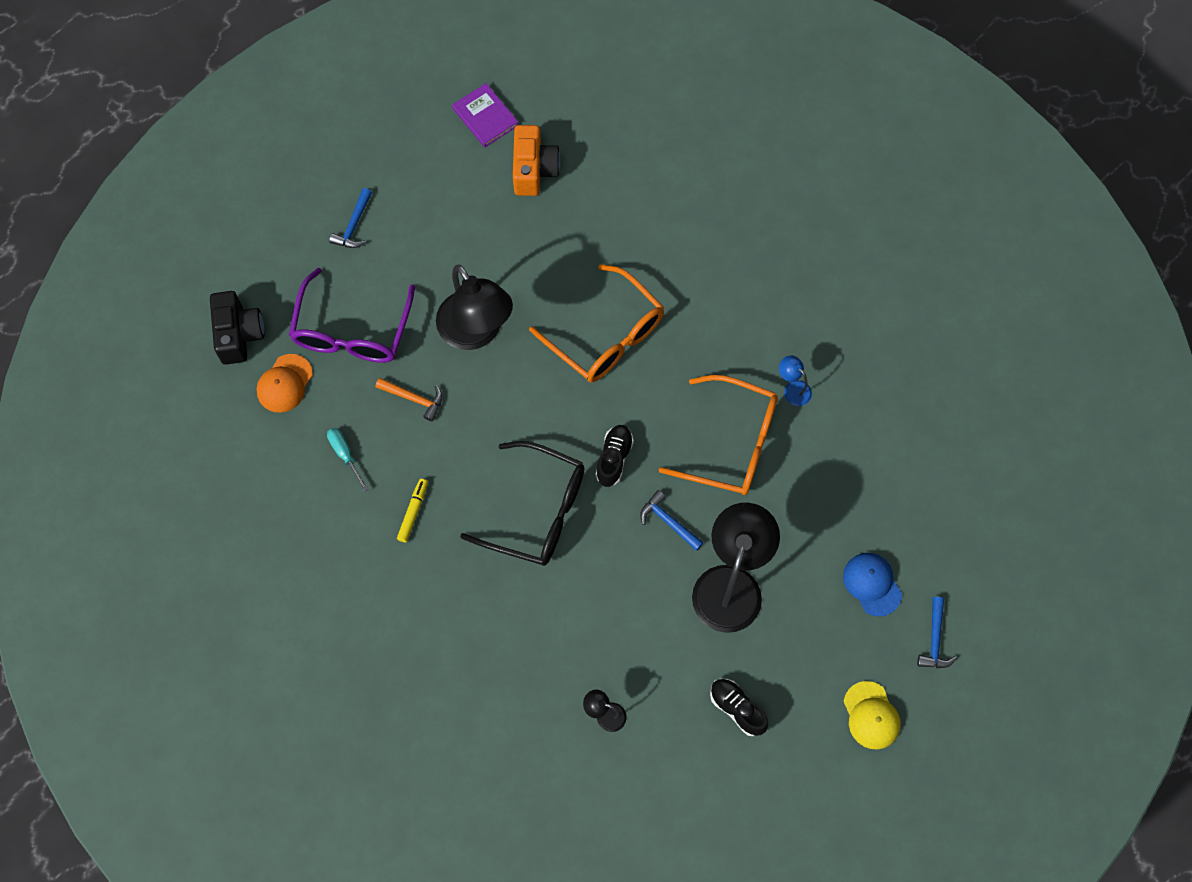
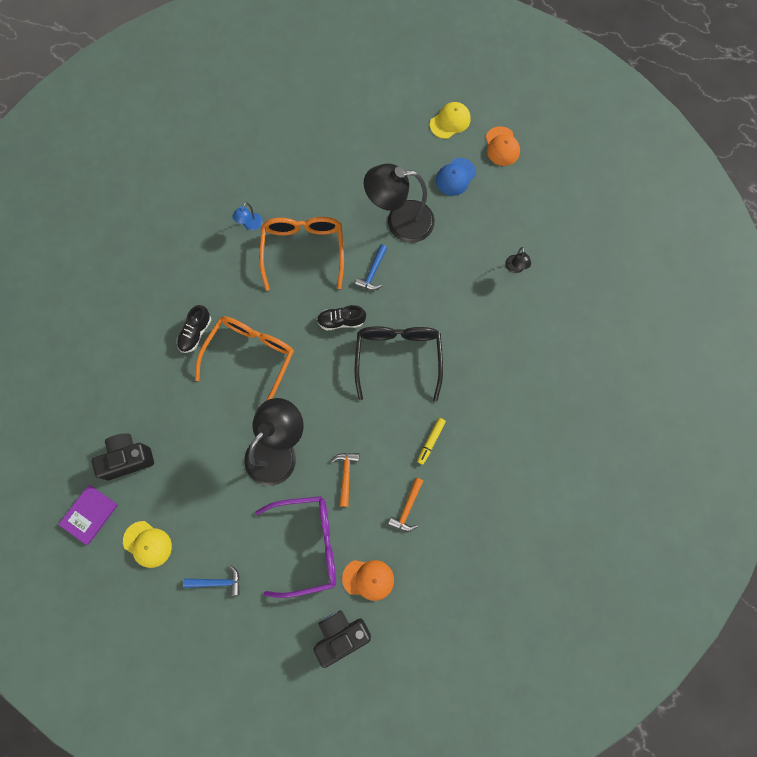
camera: 110 degrees left, 5 degrees up
turquoise screwdriver [327,428,369,492] -> orange hammer [388,477,423,531]
yellow marker [397,479,428,542] -> yellow marker turned 60 degrees counterclockwise [417,418,446,465]
orange camera [513,125,560,196] -> black camera [92,433,154,480]
black shoe [710,679,769,736] -> black shoe moved to [177,305,211,353]
blue cap [843,553,902,616] -> blue cap moved to [436,158,476,196]
blue hammer [917,597,957,668] -> none
none -> yellow cap [123,521,172,568]
none -> orange cap [486,126,520,166]

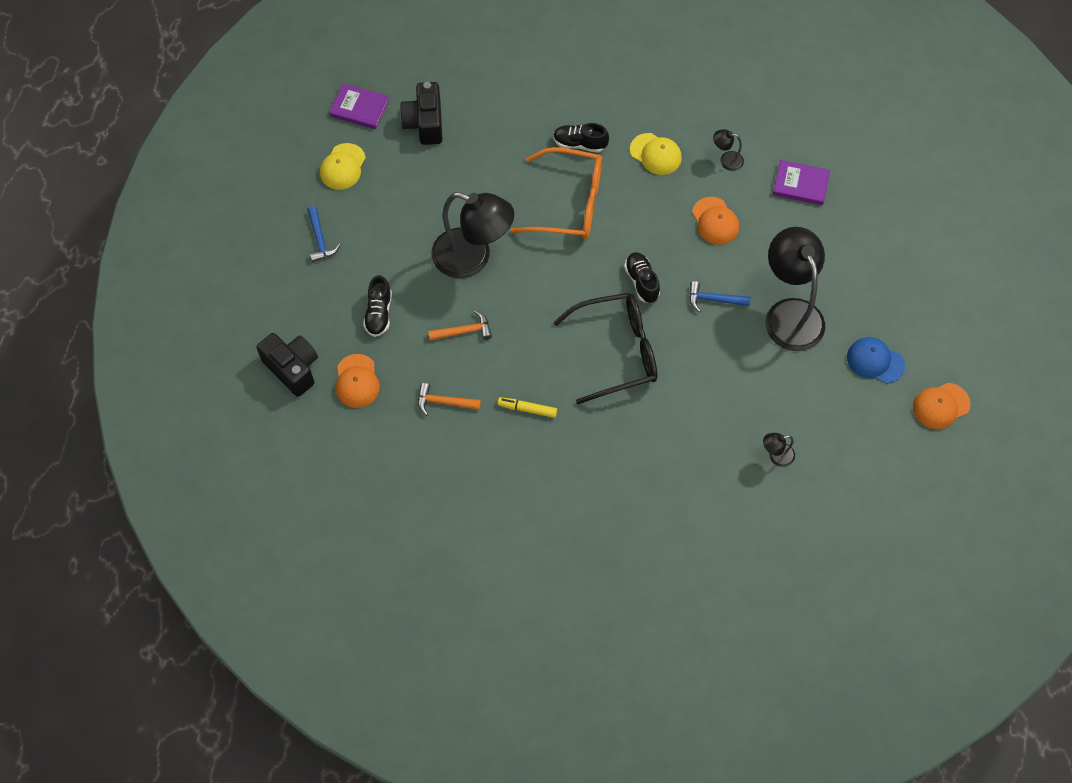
camera: 75 degrees right, 10 degrees down
black camera [92,433,154,480] -> black camera turned 150 degrees counterclockwise [400,82,443,145]
blue lamp [233,203,263,230] -> black lamp [713,129,744,171]
purple glasses [255,496,336,598] -> black shoe [363,275,392,337]
orange glasses [259,217,344,291] -> orange cap [692,197,739,245]
yellow cap [430,102,471,139] -> yellow cap moved to [630,133,682,175]
none -> purple book [773,160,830,205]

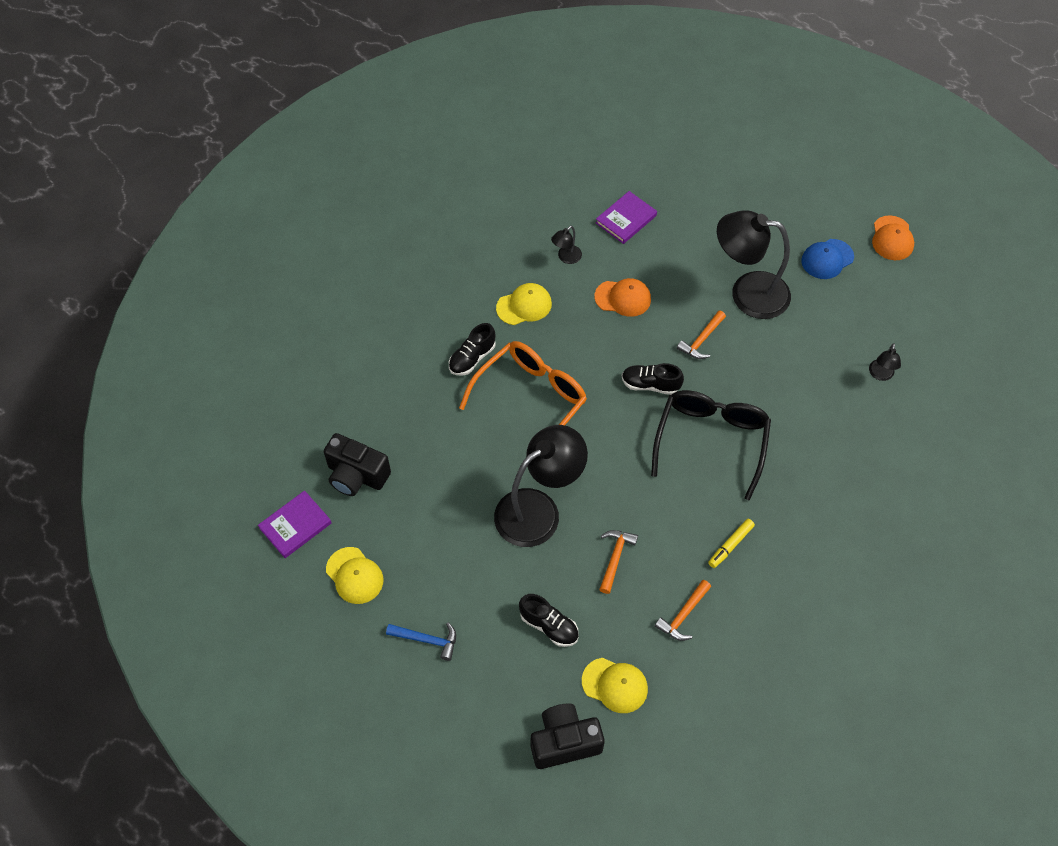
camera: 60 degrees left, 5 degrees down
orange cap [336,354,380,408] -> yellow cap [582,658,648,713]
blue hammer [689,281,751,312] -> orange hammer [677,311,726,359]

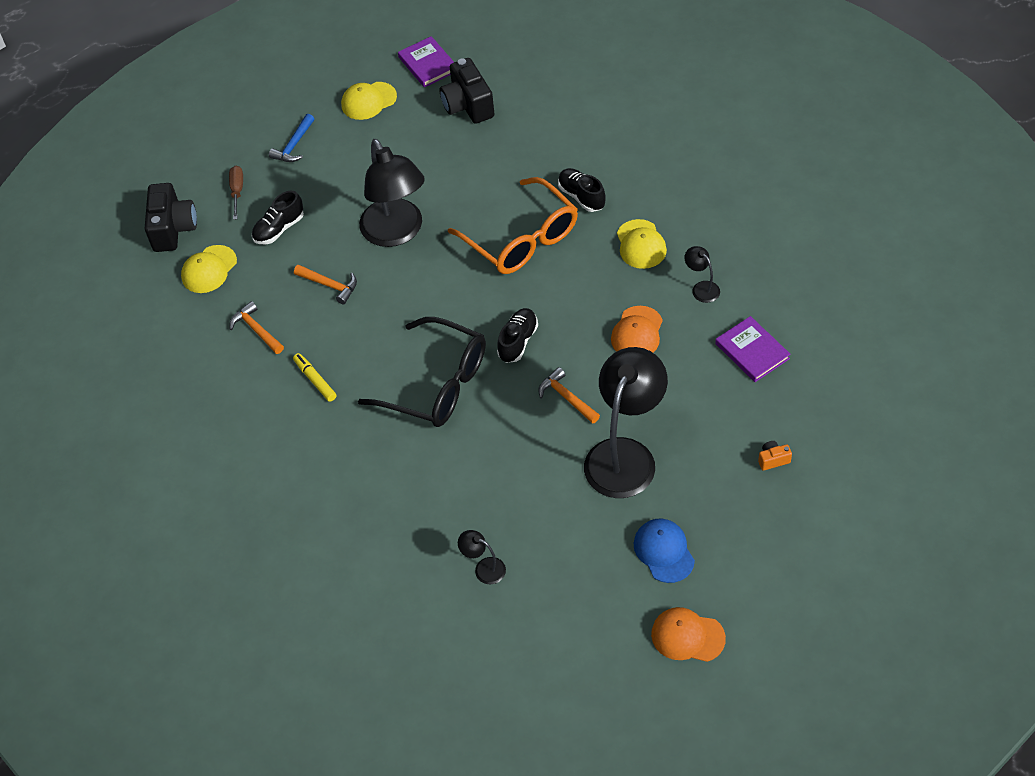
camera: 105 degrees right, 5 degrees down
black camera [324,433,391,496] -> black camera turned 60 degrees counterclockwise [439,58,494,124]
none -> brown screwdriver [229,166,243,220]
none -> orange camera [758,441,792,471]

